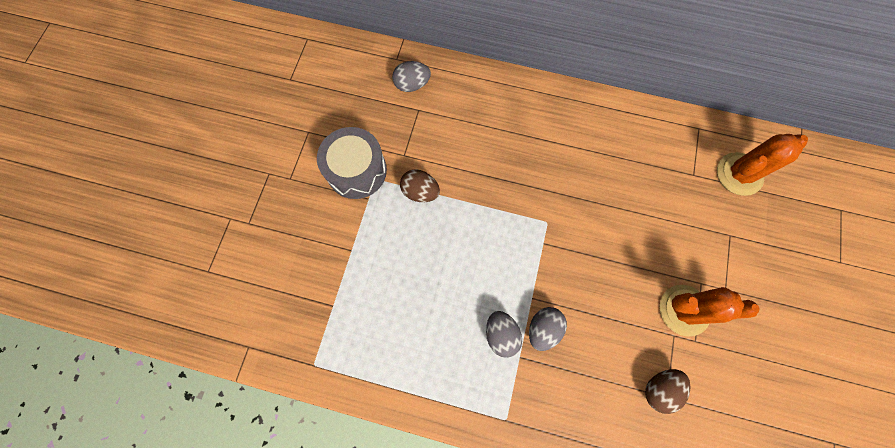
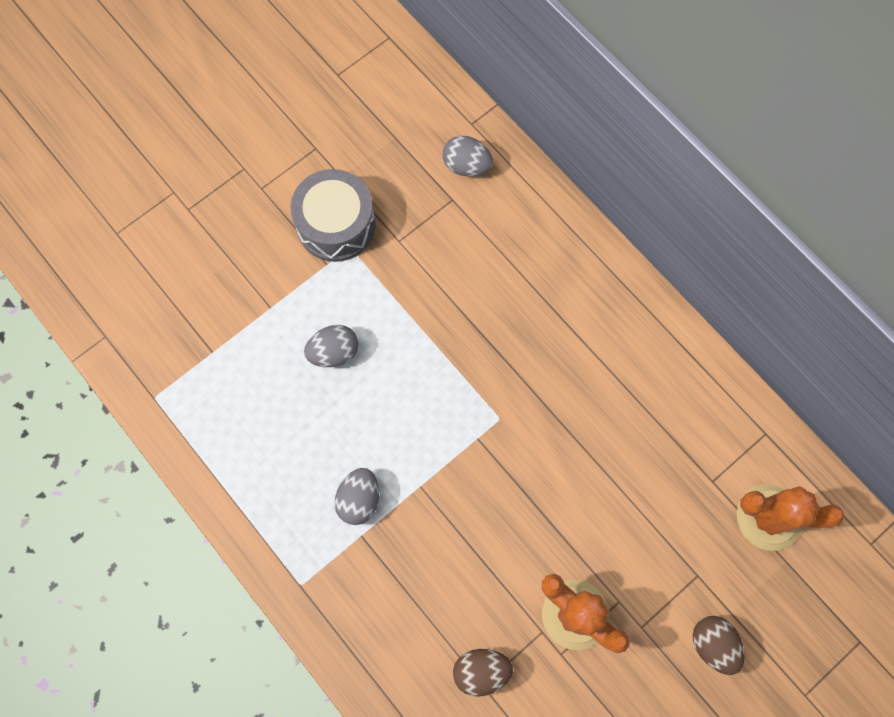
camera: 35 degrees right, 0 degrees up
brown egg [400,169,440,202] -> brown egg moved to [693,616,745,675]
grey egg [529,307,567,351] -> grey egg moved to [304,325,358,367]

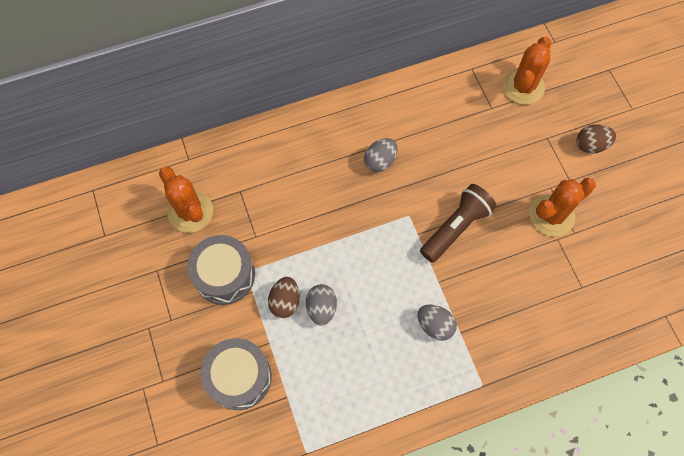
camera: 70 degrees left, 5 degrees down
grey egg [443,136,493,177] -> grey egg moved to [364,138,397,172]
brown egg [453,649,513,697] -> brown egg moved to [268,277,300,318]
none -> orange cactus [159,167,213,233]
none -> grey drum [201,338,272,410]
none -> brown flashlight [420,184,497,263]

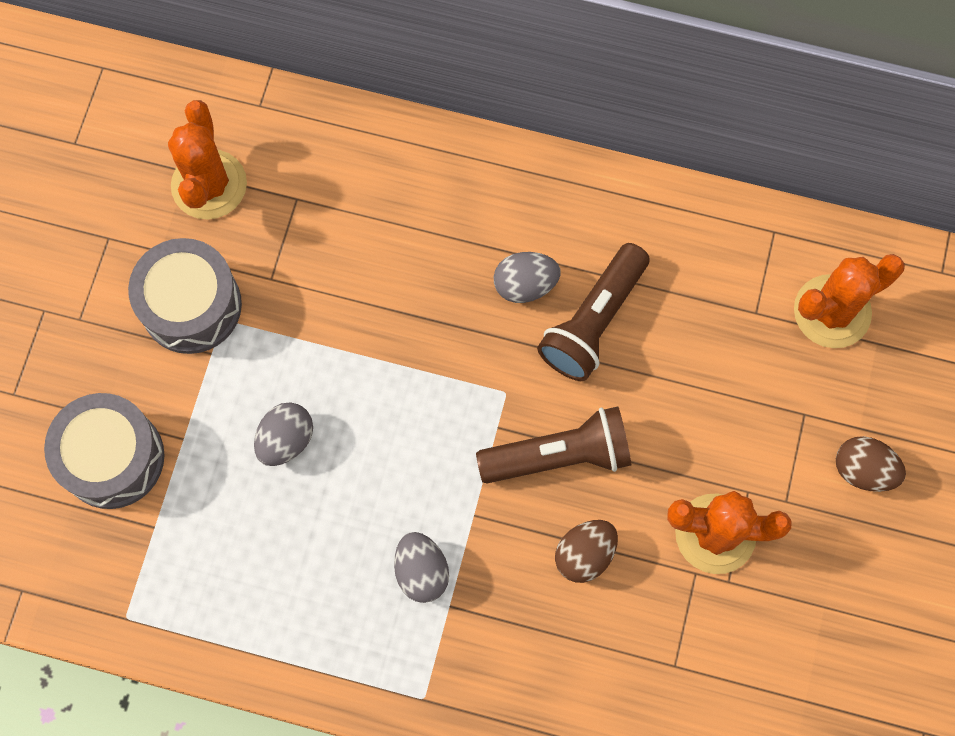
camera: 35 degrees right, 5 degrees up
brown egg [268,277,300,318] -> brown egg moved to [555,520,618,583]
none -> brown flashlight [537,243,650,381]

